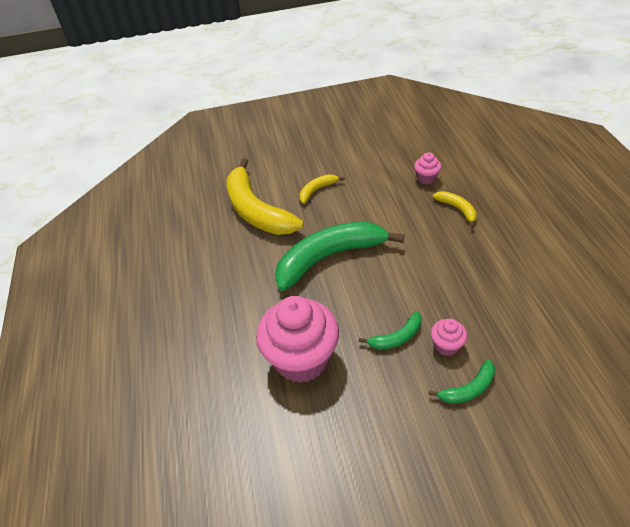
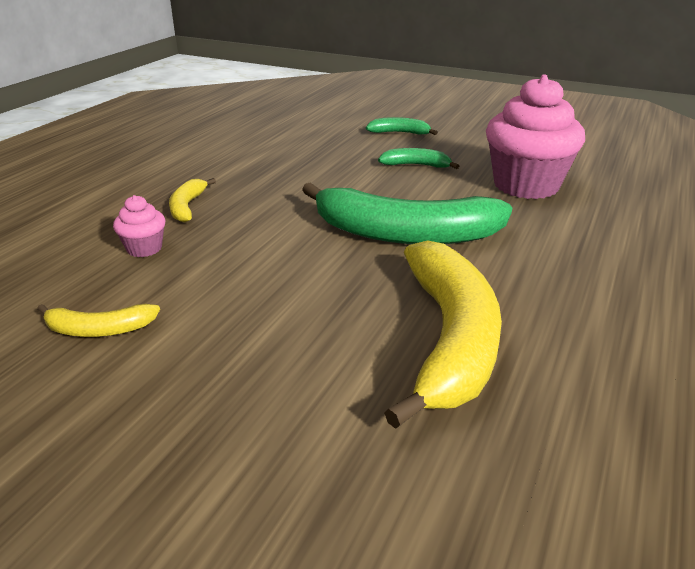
camera: 145 degrees left, 15 degrees down
yellow banana [299,174,345,204] -> yellow banana moved to [37,304,160,337]
pink cupcake [431,319,467,356] -> none

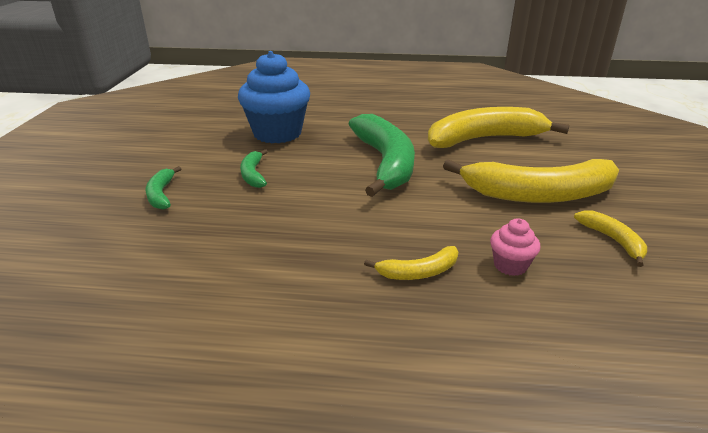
camera: 110 degrees left, 0 degrees up
pink cupcake [486,75,585,199] -> blue cupcake [238,51,310,143]
none -> yellow banana [443,159,619,203]

